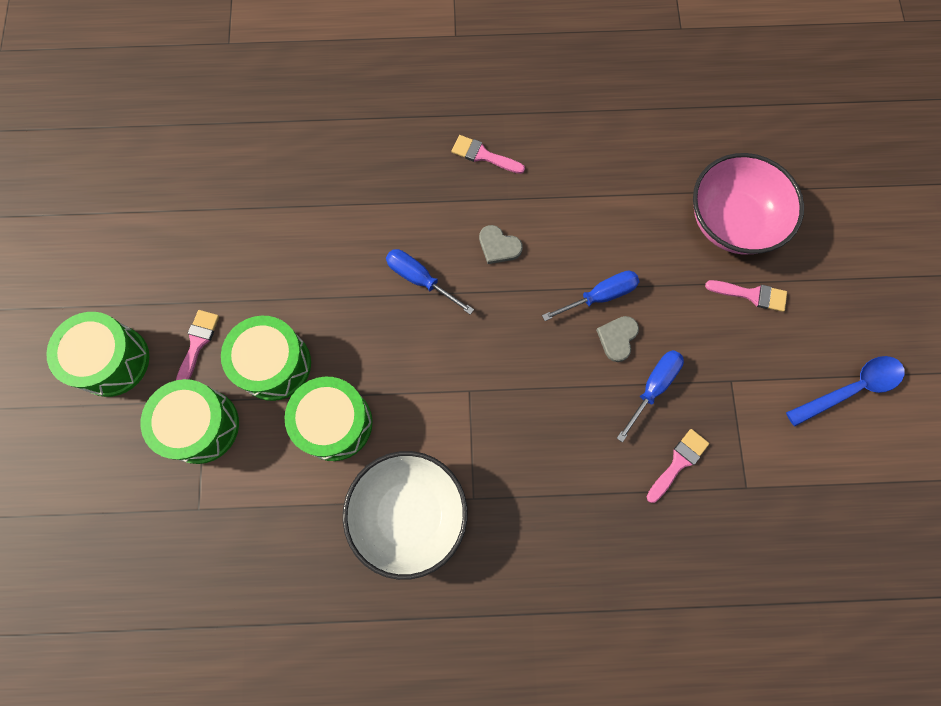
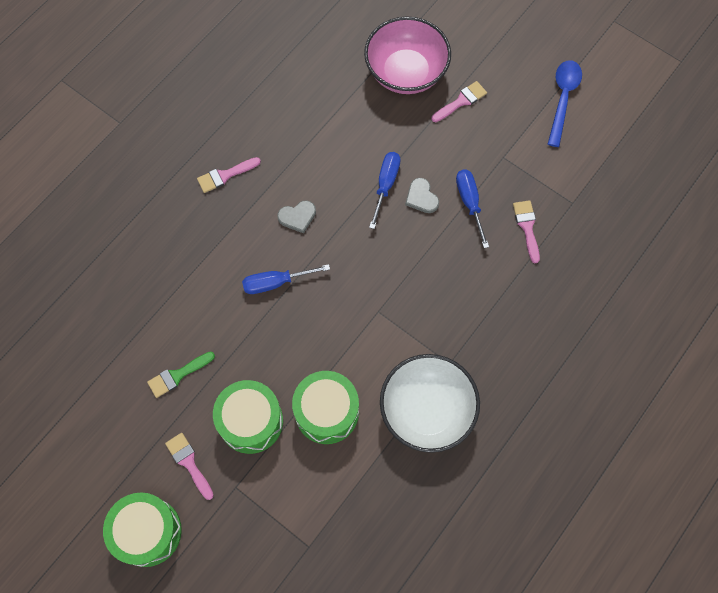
camera: 50 degrees left, 5 degrees down
green drum [141,379,239,464] -> none
none -> green brush [147,351,215,398]

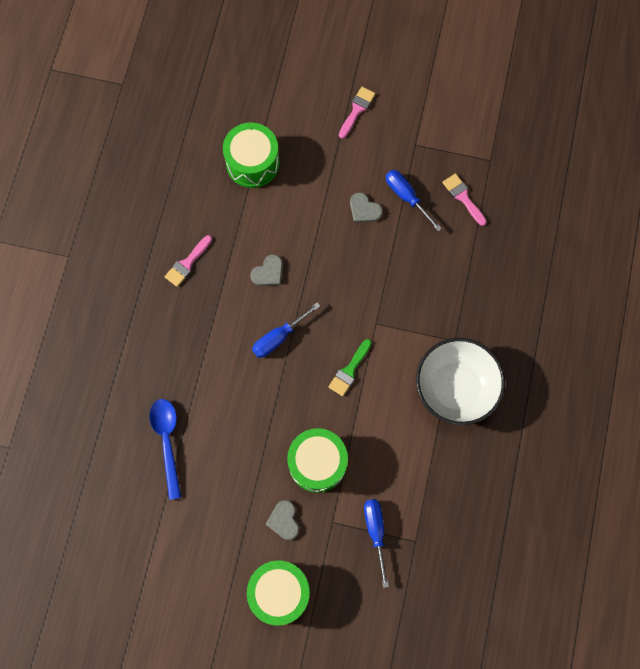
camera: 25 degrees left, 5 degrees up
green brush [147,351,215,398] -> green brush moved to [329,339,372,396]
pink brush [165,433,214,500] -> grey heart [266,500,299,540]
green drum [292,371,359,444] -> green drum moved to [223,122,280,188]
pink bowl [364,16,451,94] -> none
blue screwdriver [369,152,401,229] -> blue screwdriver moved to [364,499,389,588]
blue spoon [548,60,582,147] -> blue spoon moved to [150,399,181,500]

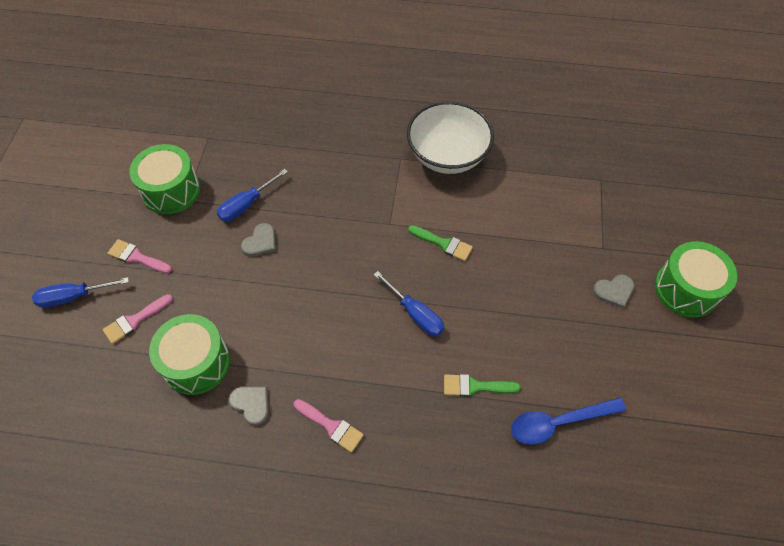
camera: 95 degrees left, 15 degrees down
grey heart [250,254,283,286] -> grey heart moved to [228,387,269,426]
green drum [287,428,348,493] -> green drum moved to [129,144,200,214]
blue screwdriver [364,499,389,588] -> blue screwdriver moved to [32,277,129,308]
pink brush [442,173,487,226] -> pink brush moved to [103,294,173,344]
none -> green brush [444,374,521,397]

